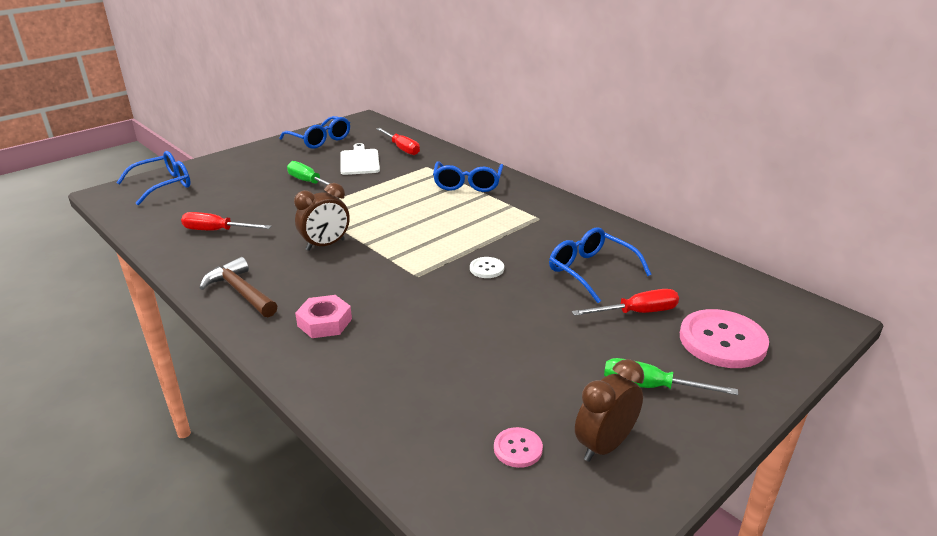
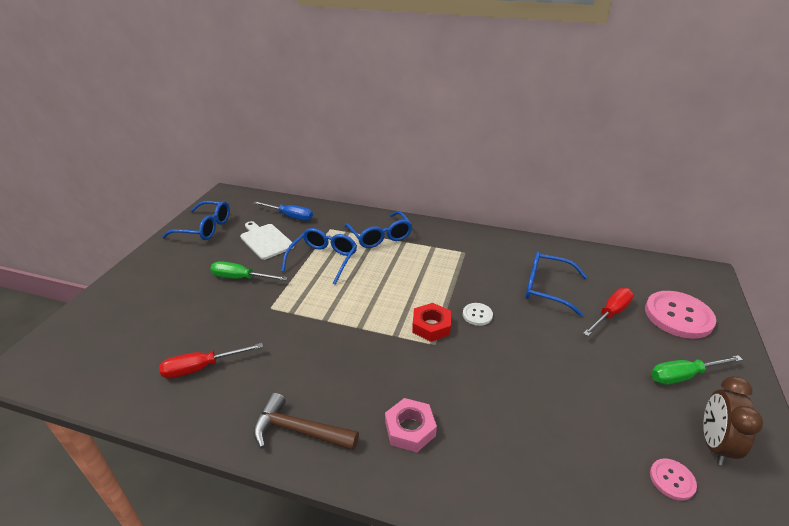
camera: 30 degrees left, 5 degrees up
blue glasses [116,151,191,205] -> blue glasses moved to [281,228,357,285]
brown clock [294,183,350,251] -> none
red screwdriver [377,128,420,155] -> blue screwdriver [253,201,313,221]
none -> red nut [412,303,451,342]

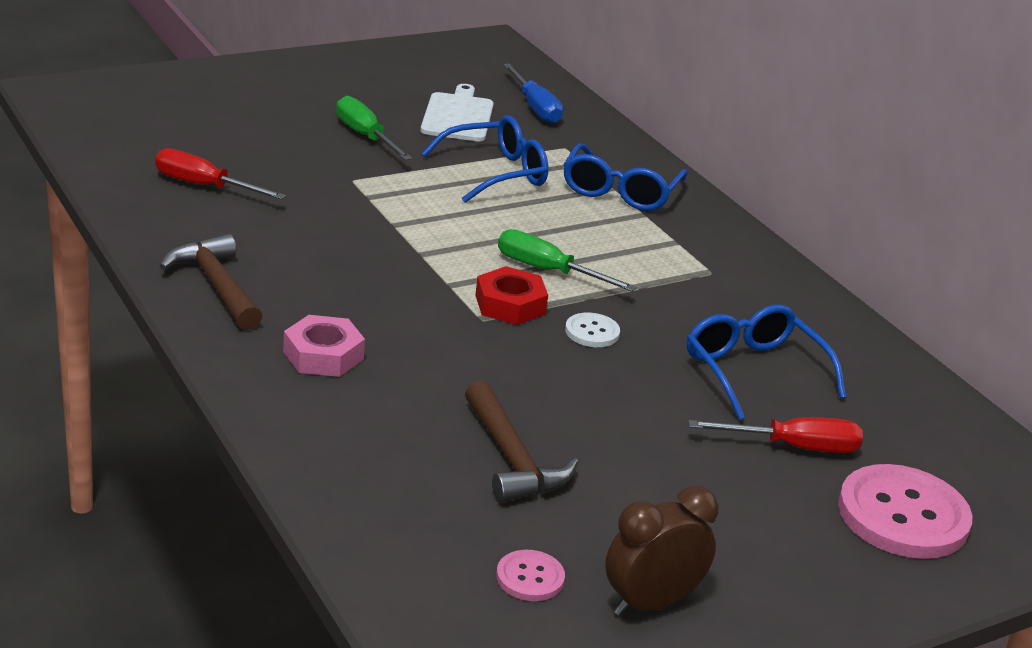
camera: 40 degrees right, 5 degrees down
blue glasses [162,201,230,240] -> none
green screwdriver [651,355,743,385] -> green screwdriver moved to [498,229,636,292]
none -> brown hammer [465,381,579,502]

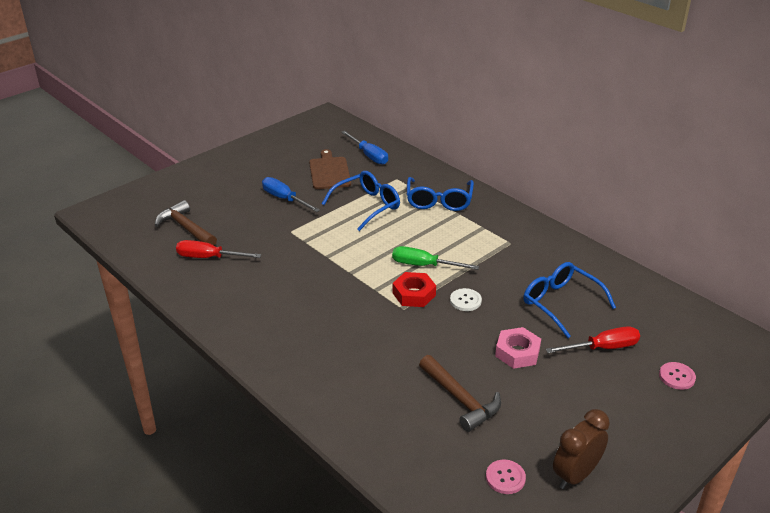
camera: 10 degrees left, 5 degrees up
brown hammer [159,234,263,330] -> brown hammer moved to [155,200,217,246]
pink nut [283,315,365,377] -> pink nut moved to [495,327,541,369]
green screwdriver [336,96,413,161] -> blue screwdriver [262,177,320,212]
white cutting board [421,84,494,142] -> brown cutting board [309,149,351,189]
pink button [838,464,972,559] -> pink button [659,362,696,390], size x0.48

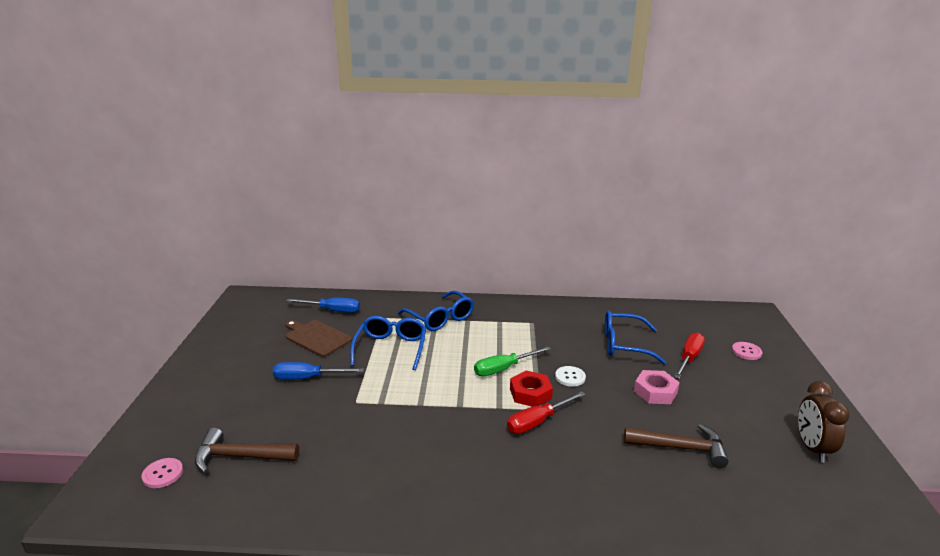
camera: 45 degrees left, 10 degrees down
red screwdriver [176,240,261,258] -> red screwdriver moved to [507,391,585,434]
pink button [486,459,526,494] -> pink button moved to [141,458,183,488]

